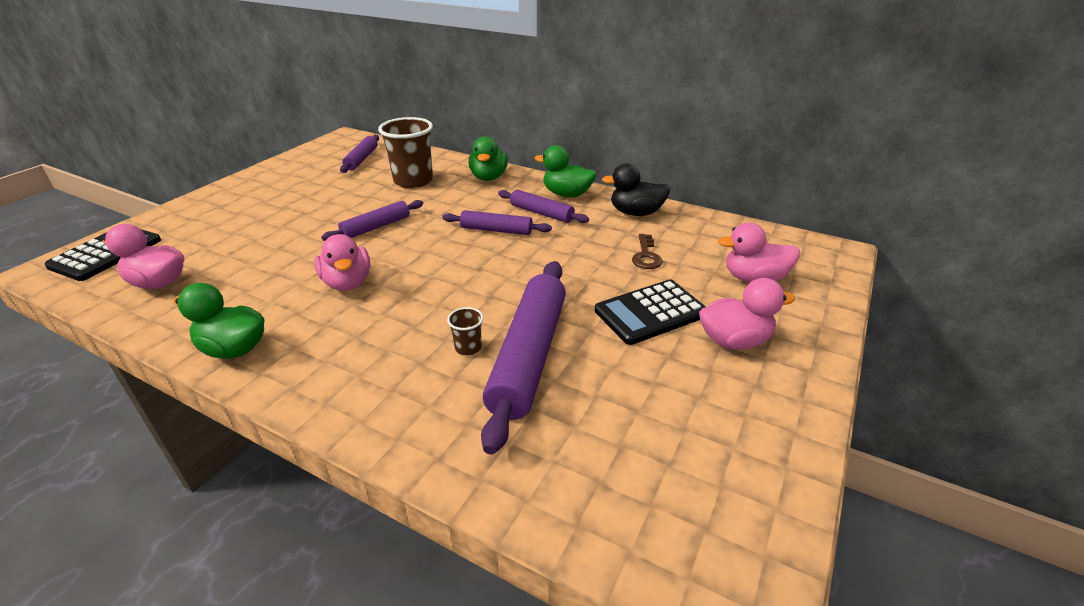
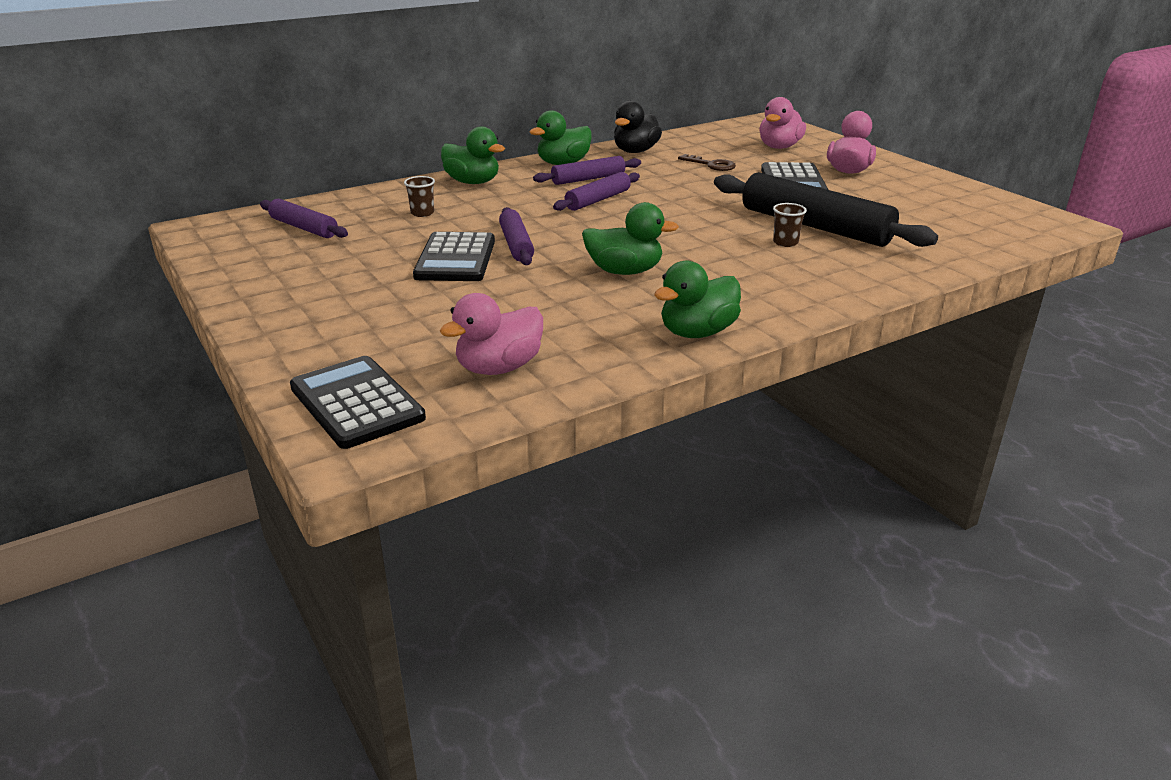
camera: 60 degrees left, 5 degrees down
pink duck [314,234,370,291] -> green duck [582,202,679,275]
brown cup [378,117,433,188] -> brown cup [404,176,435,217], size x0.44
purple rolling pin [481,261,566,455] -> black rolling pin [714,172,938,247]
none -> black calculator [413,232,495,281]

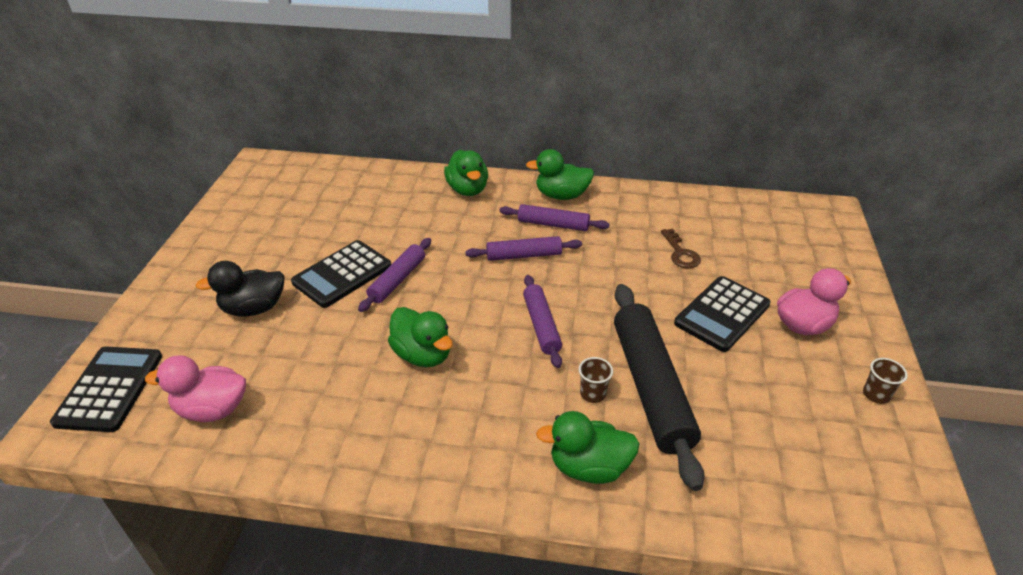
camera: 40 degrees right, 10 degrees up
purple rolling pin [260,199,348,238] -> purple rolling pin moved to [523,275,562,368]
brown cup [404,176,435,217] -> brown cup moved to [863,358,908,404]
black duck [614,101,662,153] -> black duck moved to [196,261,285,317]
green duck [654,261,741,338] -> green duck moved to [536,411,640,484]
pink duck [759,97,806,149] -> none

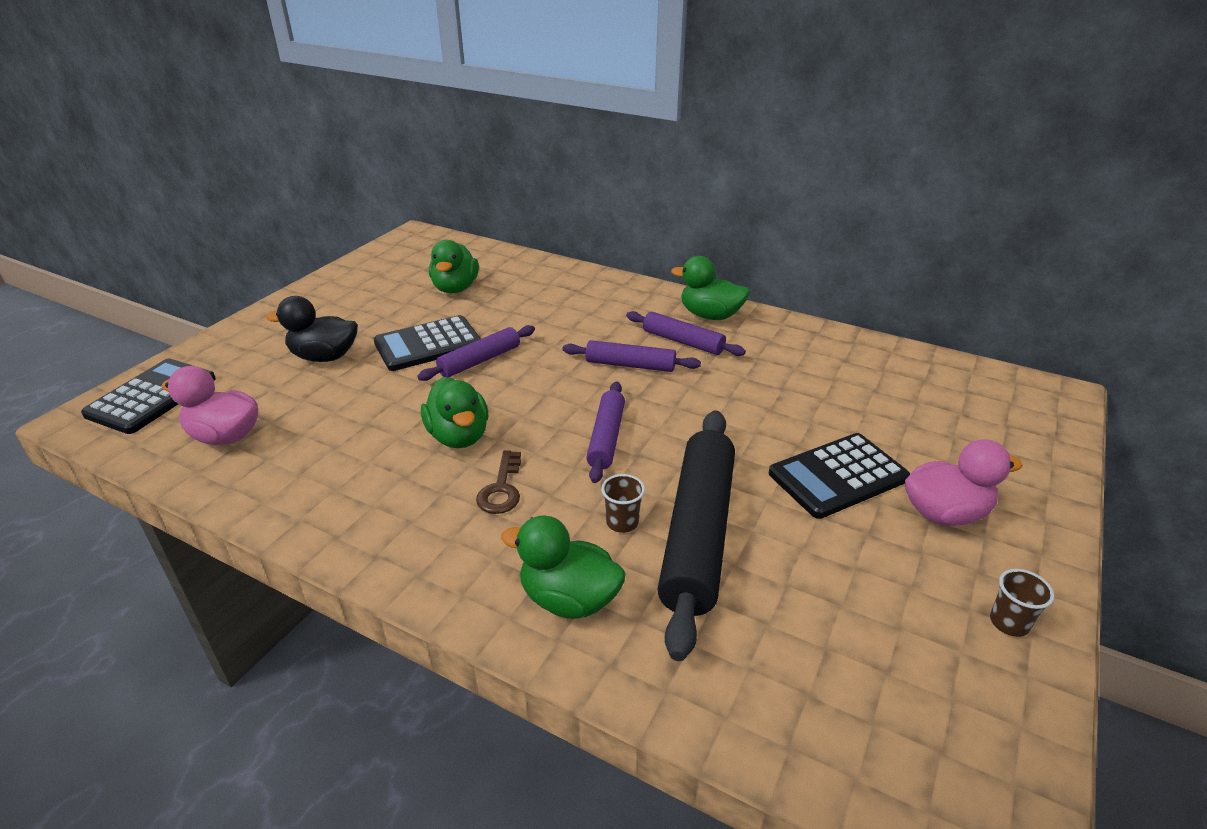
camera: 20 degrees right, 5 degrees down
green duck [444,150,488,196] -> green duck moved to [429,240,479,293]
brown key [661,229,701,269] -> brown key moved to [476,450,521,514]

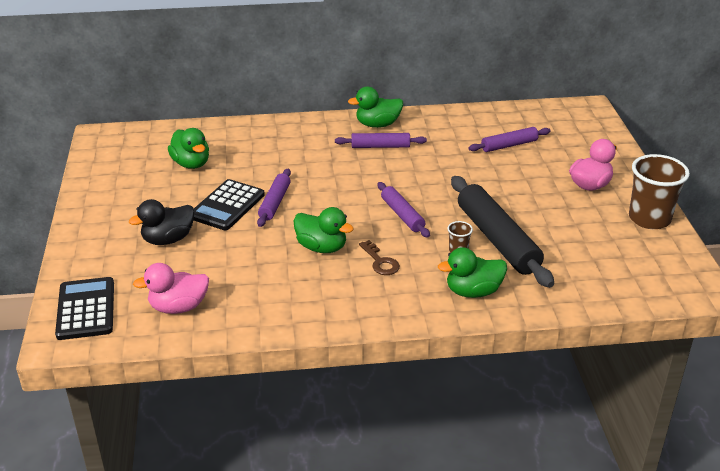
camera: 35 degrees left, 0 degrees up
purple rolling pin [562,340,701,372] -> purple rolling pin moved to [469,127,550,152]
black calculator [769,433,910,519] -> none
brown cup [990,569,1055,637] -> brown cup [629,154,690,229], size x2.26

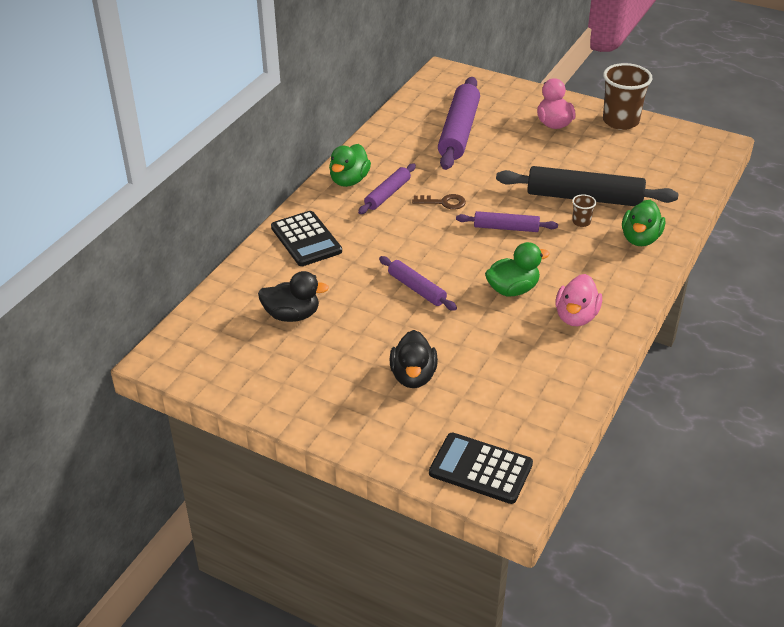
camera: 55 degrees left, 5 degrees up
pink duck [133,263,209,314] -> pink duck moved to [555,274,602,326]
green duck [168,128,209,169] -> black duck [258,271,329,322]
black calculator [193,179,265,230] -> black calculator moved to [271,211,342,266]
brown key [359,240,400,275] -> brown key moved to [412,194,466,210]
purple rolling pin [469,127,550,152] -> purple rolling pin [438,77,480,170], size x1.82

